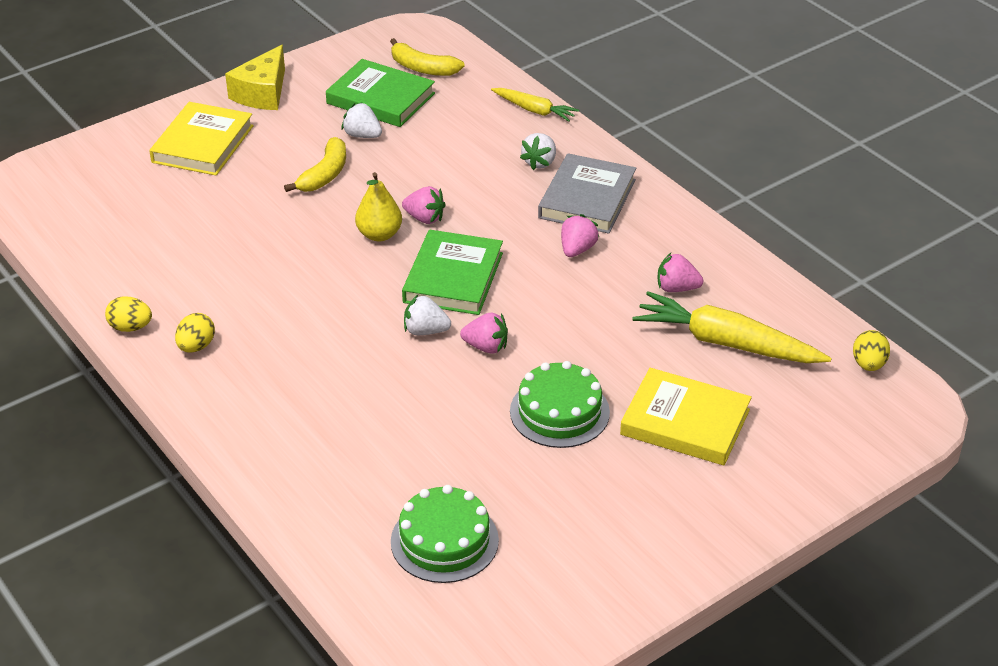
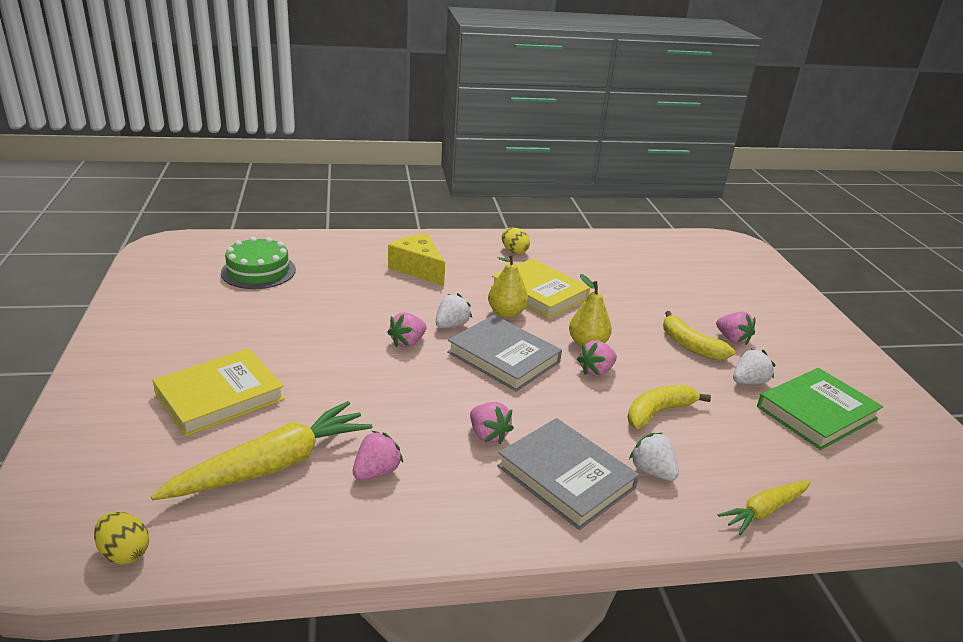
camera: 115 degrees right, 10 degrees down
yellow egg [105,296,152,332] -> none
yellow book [149,102,254,175] -> yellow book moved to [491,259,590,319]
yellow cheese [225,45,285,110] -> yellow cheese moved to [388,233,445,286]
yellow banana [390,38,464,76] -> yellow banana moved to [628,385,711,429]
green book [402,230,503,315] -> grey book [447,315,562,392]
green cake [510,361,610,448] -> none
none -> yellow pear [488,253,528,318]
none -> pink strawberry [716,312,756,345]

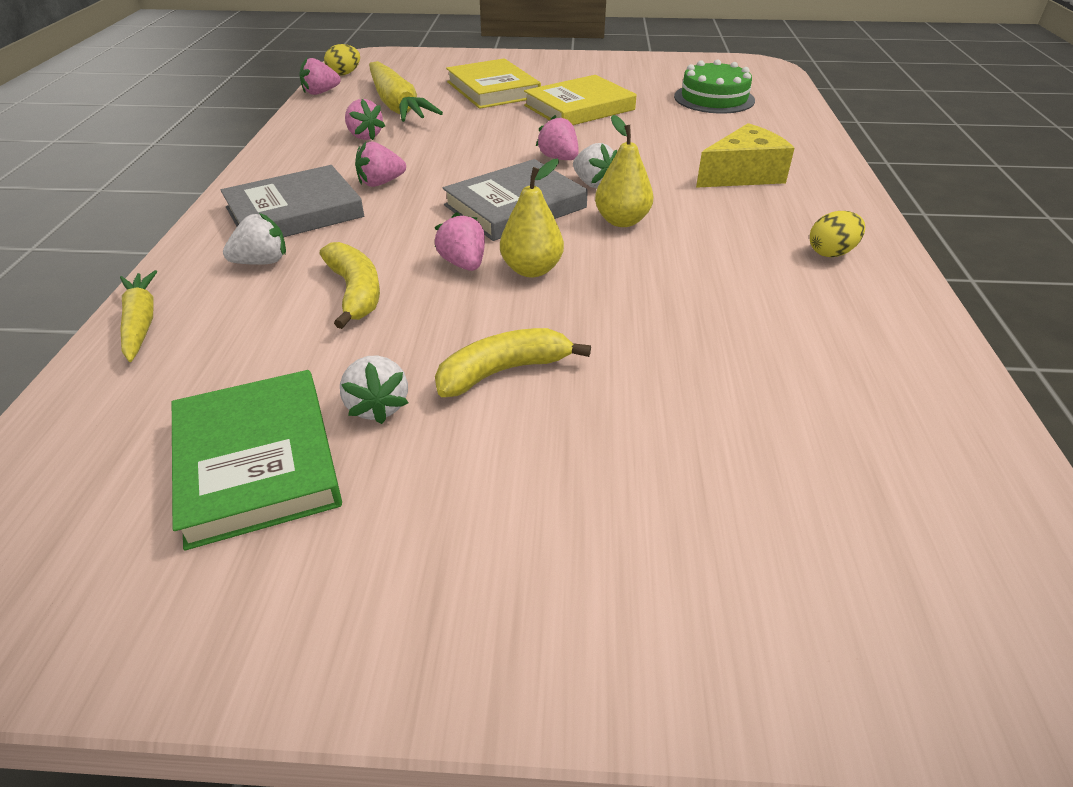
camera: 105 degrees right, 10 degrees up
yellow book [491,259,590,319] -> yellow book moved to [524,75,637,125]
pink strawberry [716,312,756,345] -> pink strawberry moved to [299,58,341,95]

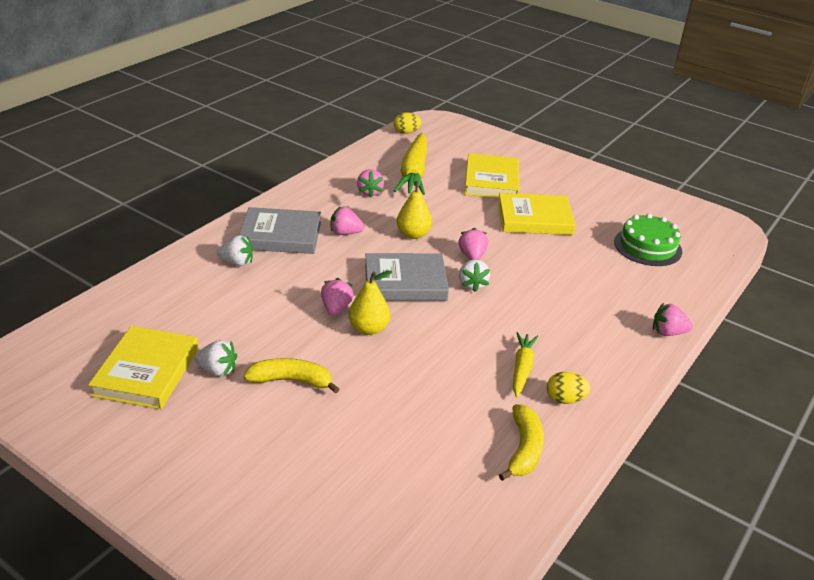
camera: 30 degrees right, 5 degrees down
yellow carrot [120,270,157,362] -> yellow carrot moved to [513,332,538,398]
green book [172,370,342,550] -> yellow book [88,326,199,409]
pink strawberry [299,58,341,95] -> pink strawberry moved to [653,303,693,336]
yellow banana [320,242,380,329] -> yellow banana moved to [499,404,544,481]
white strawberry [340,355,408,424] -> white strawberry turned 90 degrees counterclockwise [194,340,237,376]
yellow pear [595,115,653,227] -> yellow pear moved to [396,173,432,239]
yellow cheese [696,123,795,188] -> none

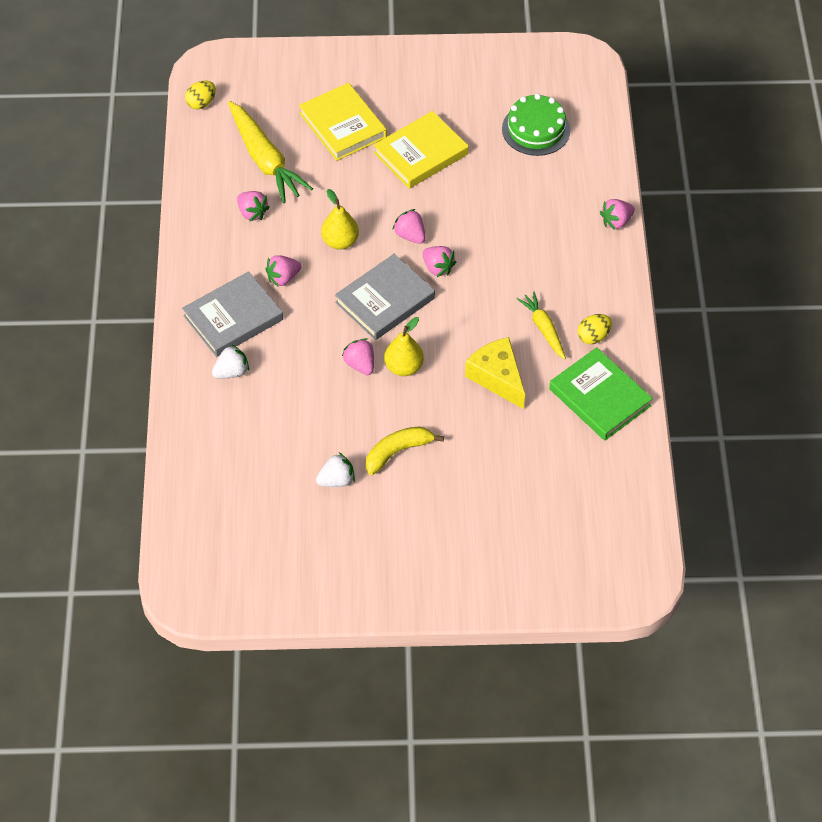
camera: 35 degrees left, 20 degrees up
yellow book [88,326,199,409] -> none
white strawberry [459,259,490,292] -> pink strawberry [422,246,456,277]
yellow banana [499,404,544,481] -> green book [549,347,653,441]
none -> yellow cheese [465,337,525,409]

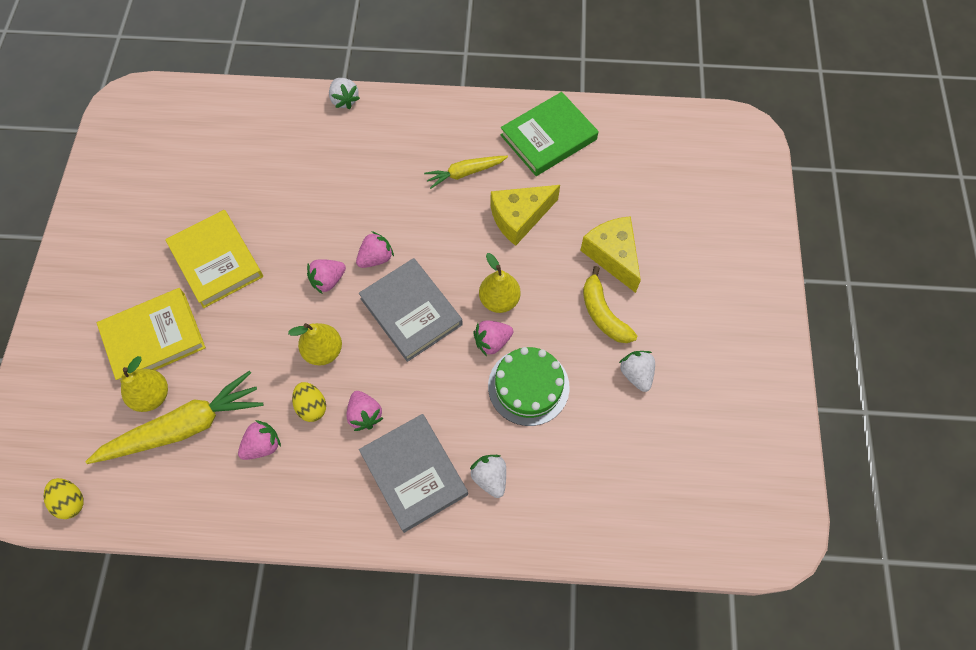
camera: 85 degrees left, 10 degrees up
green cake [502,94,570,156] -> green cake moved to [488,347,570,426]
yellow egg [578,314,612,344] -> yellow egg moved to [292,382,326,422]
pink strawberry [600,199,635,230] -> white strawberry [329,78,360,109]
none -> yellow pear [121,356,168,412]
none -> yellow cheese [580,216,641,293]

